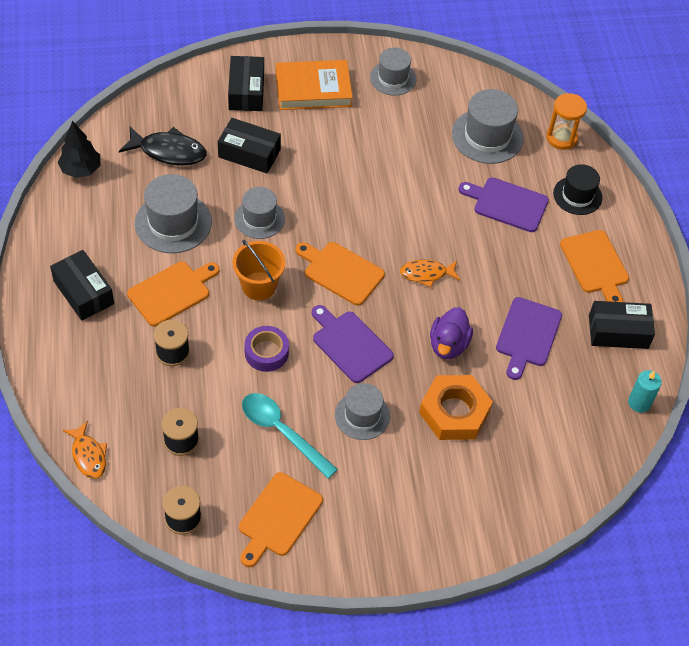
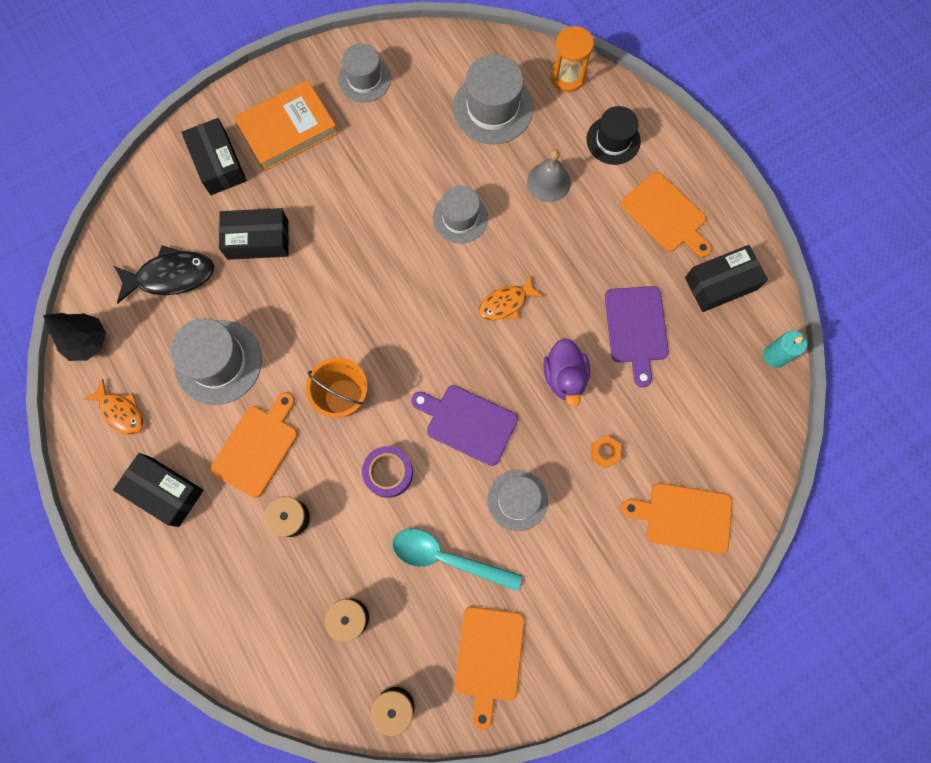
camera: 20 degrees left, 20 degrees up
orange fish [63,421,107,479] -> orange fish moved to [84,378,143,435]
grey hat [234,187,285,239] -> grey hat moved to [433,185,488,243]
orange cutting board [295,242,385,306] -> orange cutting board moved to [621,483,732,554]
orange nut [419,375,493,440] -> orange nut [591,435,621,468], size x0.41
purple cutting board [458,177,549,232] -> grey bell [527,149,571,202]

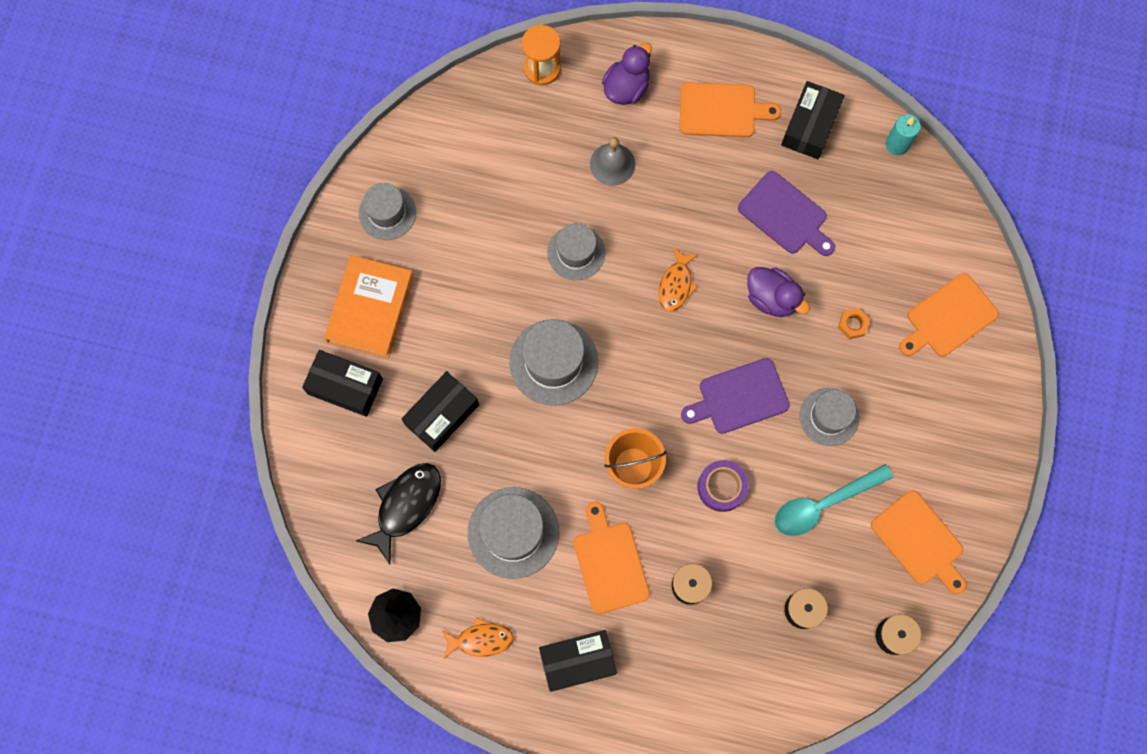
camera: 45 degrees left, 0 degrees up
grey hat [453,55,533,144] -> grey hat moved to [509,319,598,406]
black hat [586,106,641,165] -> purple duck [602,43,652,105]

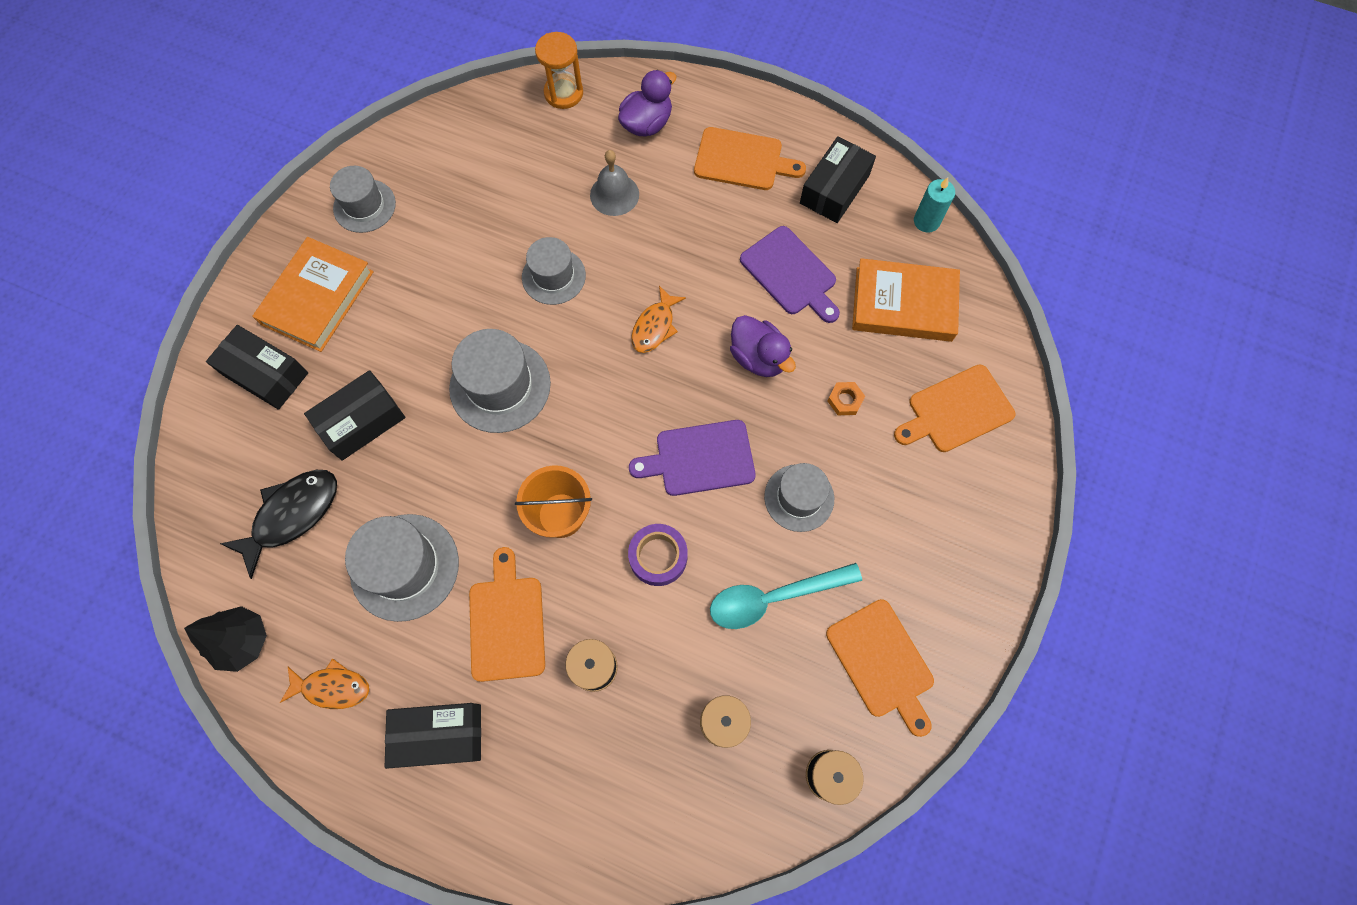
camera: 10 degrees right, 5 degrees down
none -> orange book [852,258,960,342]

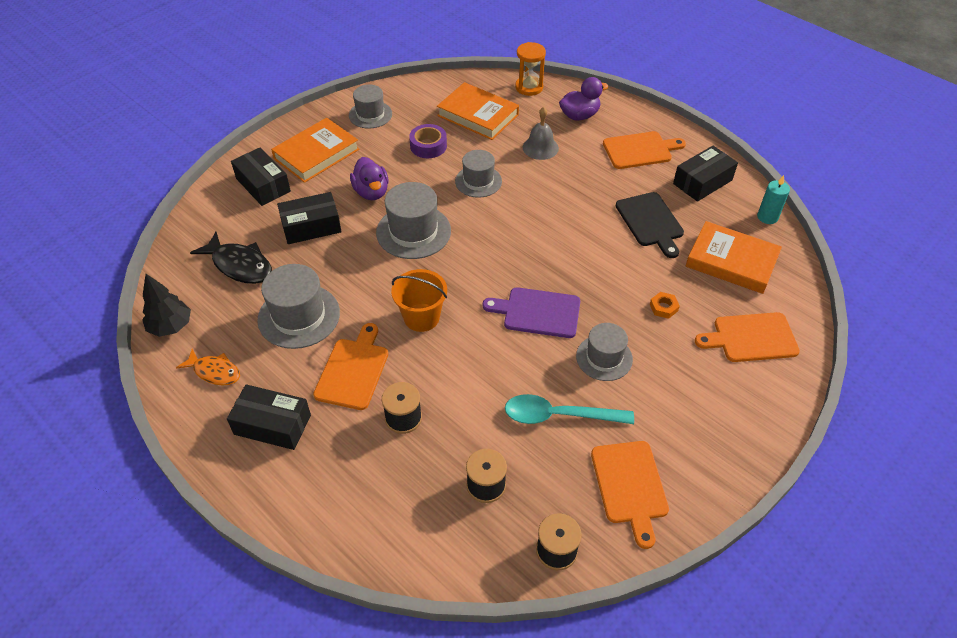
camera: 20 degrees right, 20 degrees down
black fish [220,470,337,579] -> black fish turned 60 degrees clockwise [190,232,272,284]
purple tape [628,524,688,586] -> purple tape moved to [409,124,447,158]
orange fish [631,286,686,353] -> none
orange cutting board [694,127,806,190] -> orange cutting board turned 45 degrees counterclockwise [603,131,686,169]
purple duck [730,315,796,377] -> purple duck moved to [350,157,389,200]
purple cutting board [740,226,840,323] -> black cutting board [616,192,684,258]
none -> orange book [437,82,519,140]

